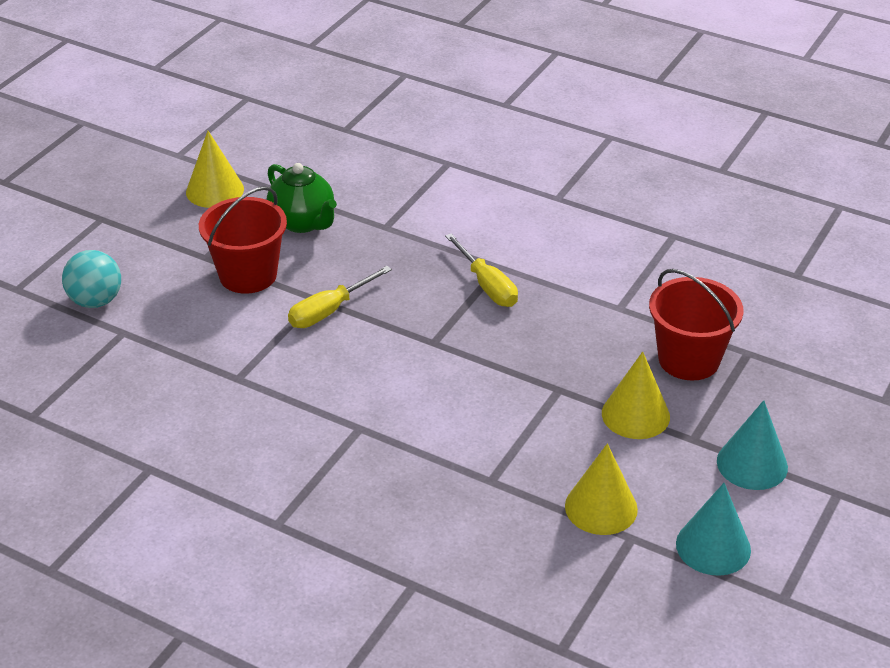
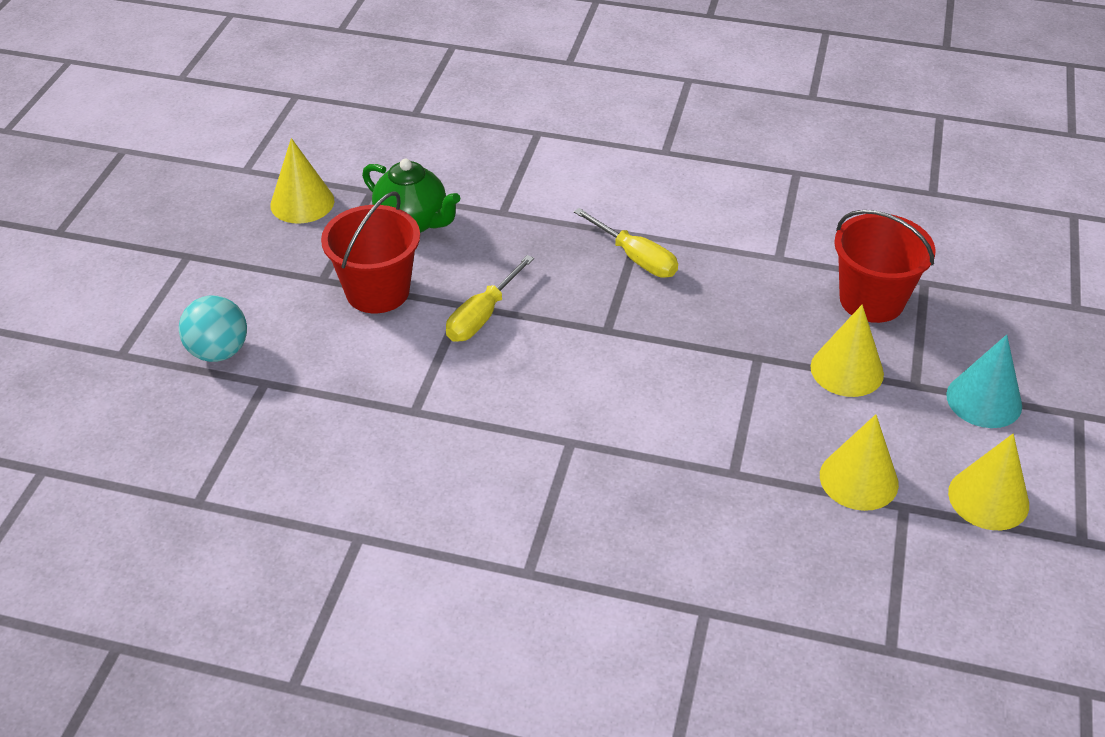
camera: 15 degrees left, 5 degrees up
turquoise cone [676,483,751,576] -> yellow cone [948,433,1029,530]

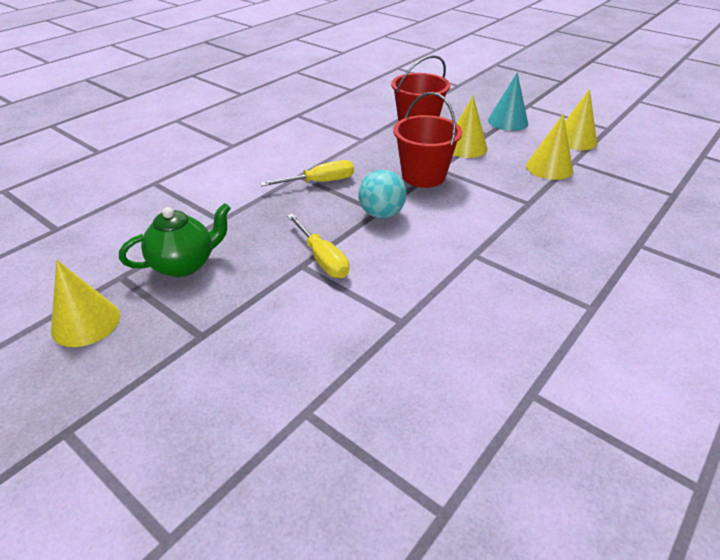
camera: 65 degrees left, 5 degrees down
turquoise ball [179,296,247,362] -> turquoise ball moved to [358,170,407,219]
red bucket [321,192,420,313] -> red bucket moved to [393,92,462,188]

